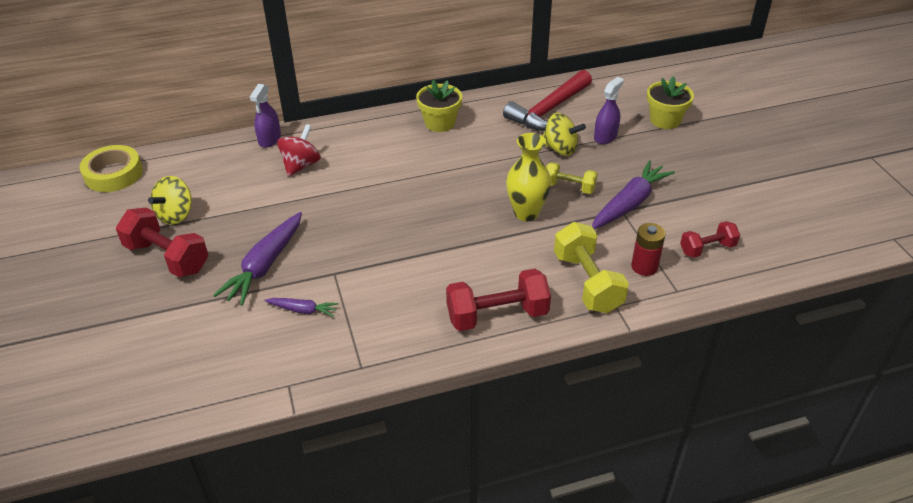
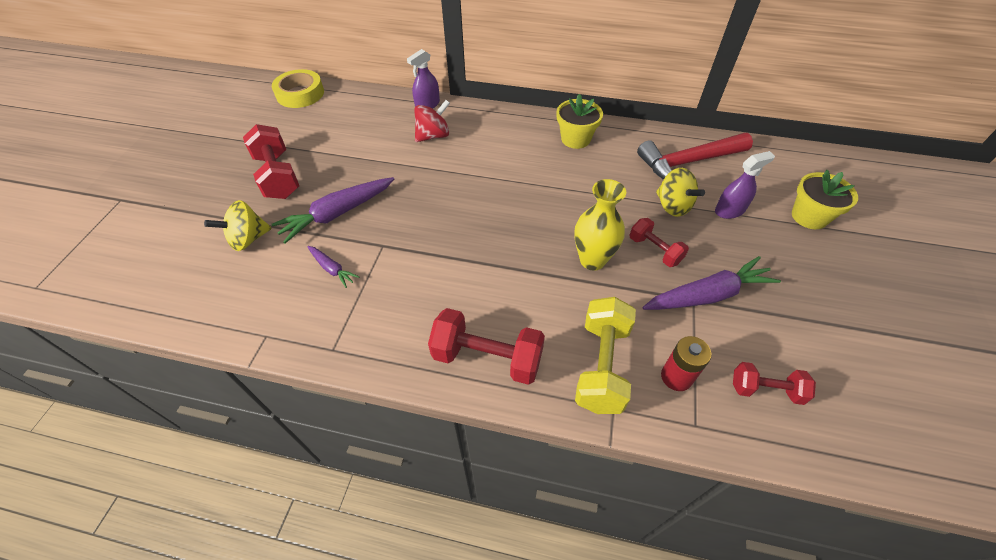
camera: 30 degrees right, 10 degrees up
yellow spinning top [148,176,192,225] -> yellow spinning top moved to [204,200,272,251]
yellow dumbbell [546,162,598,194] -> red dumbbell [630,218,689,267]

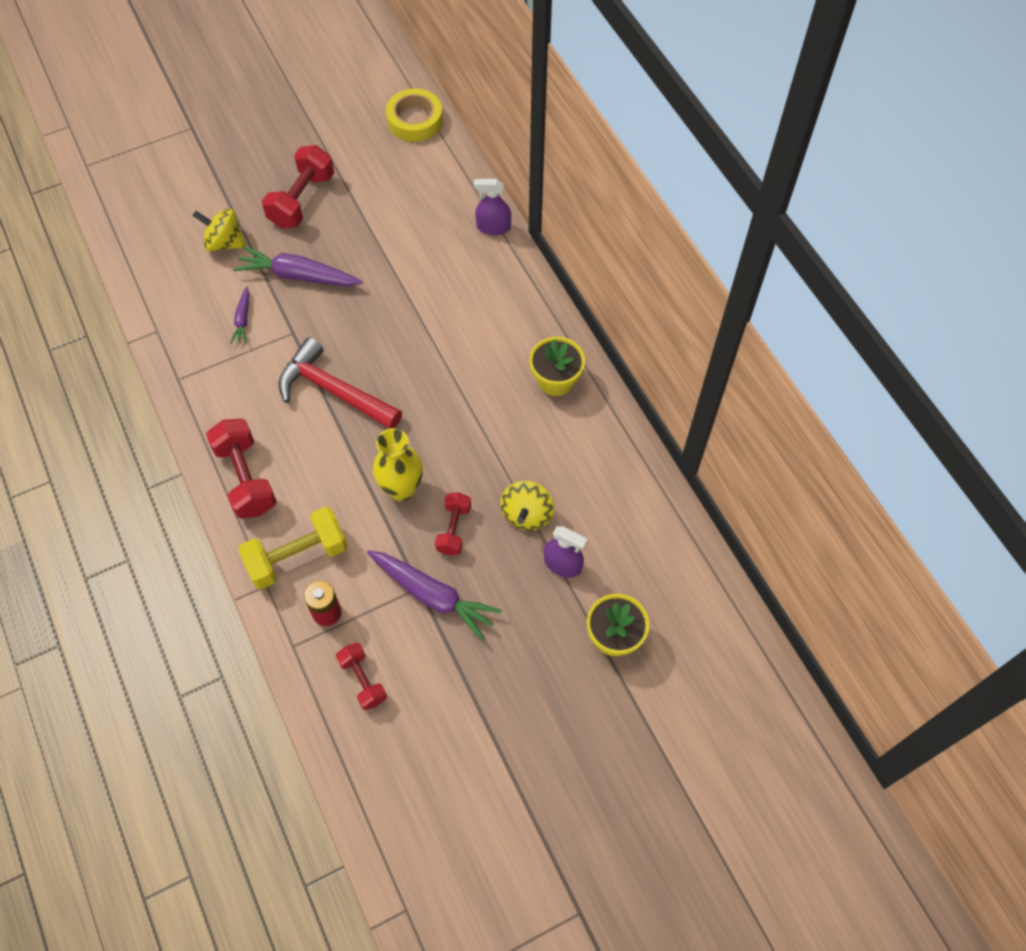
camera: 50 degrees right, 10 degrees up
red spinning top [414,100,450,142] -> none
red hammer [637,133,753,180] -> red hammer moved to [278,337,402,429]

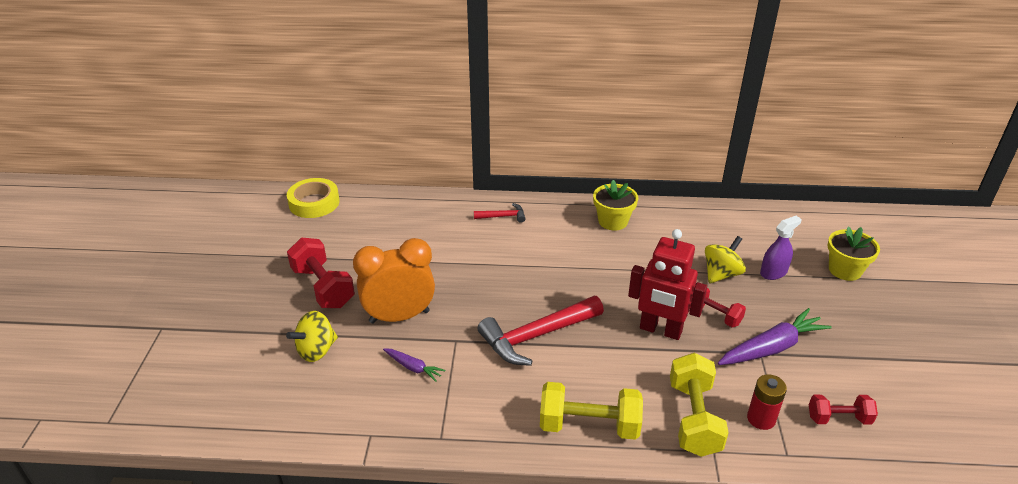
camera: 60 degrees left, 25 degrees down
red dumbbell [206,419,277,519] -> yellow dumbbell [540,382,643,440]
purple carrot [233,246,363,286] -> orange clock [353,238,435,324]
yellow vase [373,428,423,501] -> red robot [628,229,707,340]
purple spray bottle [474,179,511,235] -> none
yellow spinning top [500,481,554,530] -> yellow spinning top turned 90 degrees counterclockwise [705,236,746,283]
none -> red hammer [474,203,525,223]

